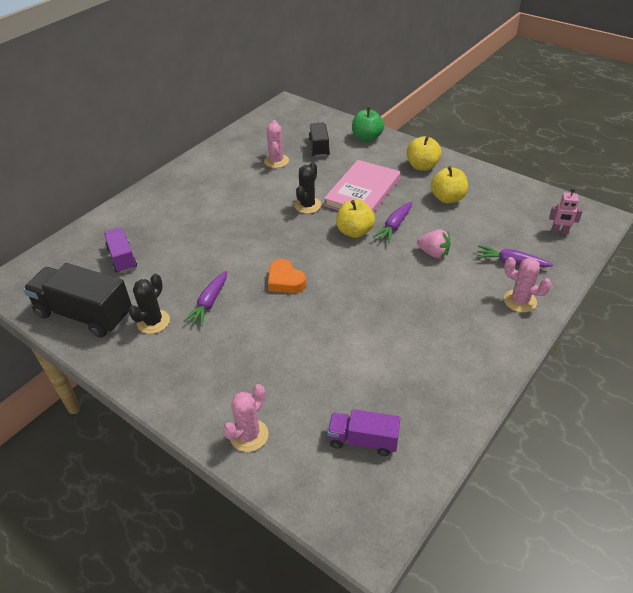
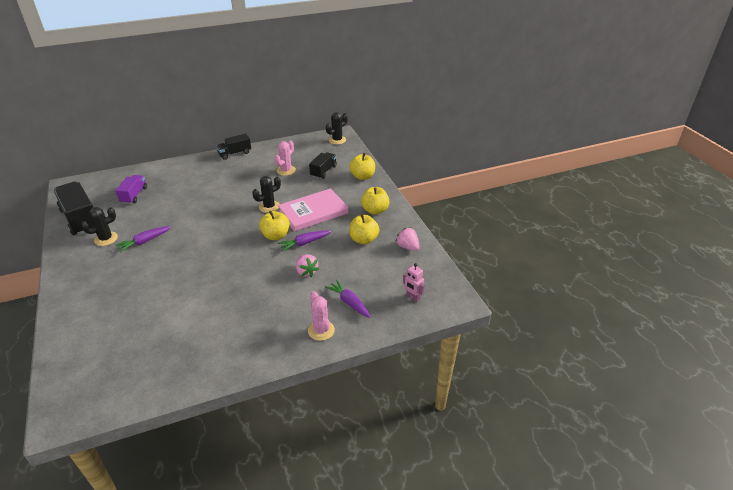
camera: 30 degrees right, 5 degrees down
pink cactus [223,384,268,452] -> none
orange heart [268,259,306,293] -> none
purple truck [327,409,401,456] -> none
green apple [352,107,384,142] -> yellow apple [349,153,375,180]
none -> black truck [216,134,251,160]
none -> black cactus [326,112,348,145]
none -> pink strawberry [395,227,420,251]

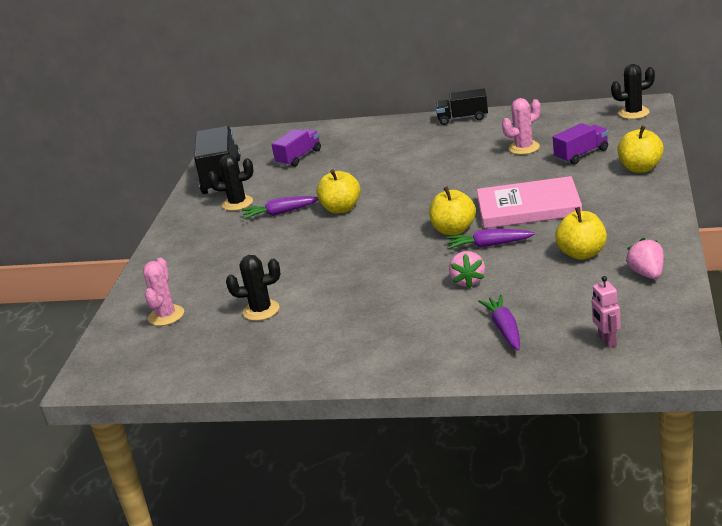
camera: 35 degrees right, 10 degrees down
black cactus [252,176,281,213] -> black cactus moved to [226,255,280,321]
pink cactus [308,291,335,341] -> pink cactus moved to [143,258,184,326]
black truck [309,152,337,179] -> purple truck [553,123,608,164]
yellow apple [361,187,389,215] -> yellow apple moved to [316,169,360,214]

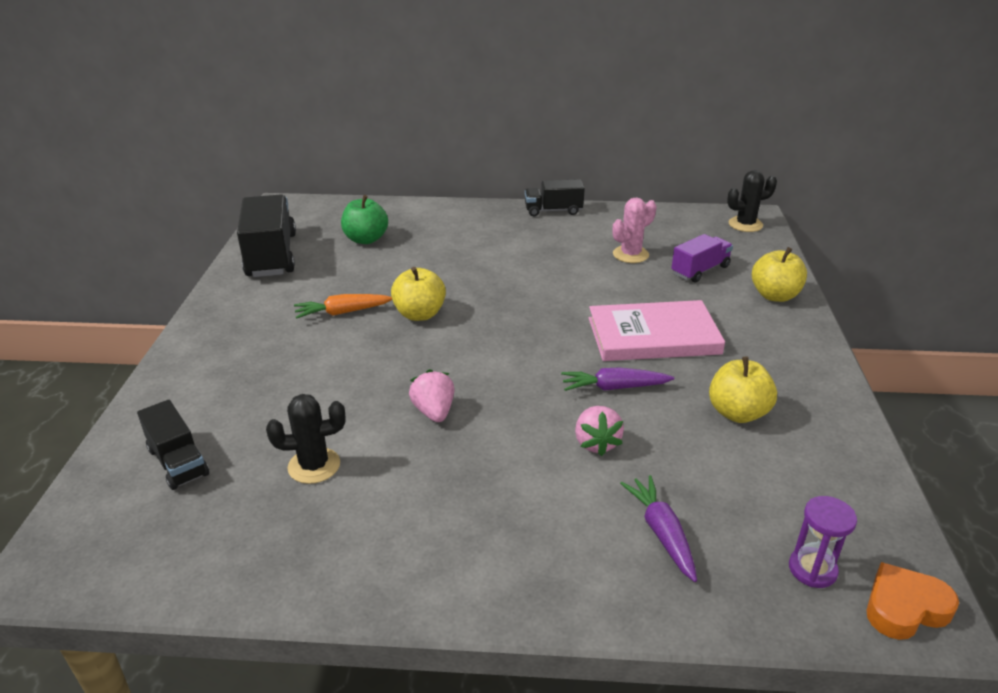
camera: 10 degrees left, 5 degrees up
pink cactus [143,258,184,326] -> black truck [137,400,209,490]
black cactus [208,155,253,211] -> none
purple carrot [242,196,319,219] -> orange carrot [294,294,392,319]
purple truck [271,129,321,167] -> green apple [341,195,388,244]
yellow apple [429,187,476,235] -> none
pink robot [592,276,621,348] -> purple hourglass [789,496,857,588]
pink strawberry [626,238,664,279] -> pink strawberry moved to [409,369,454,422]
none -> orange heart [867,562,959,640]

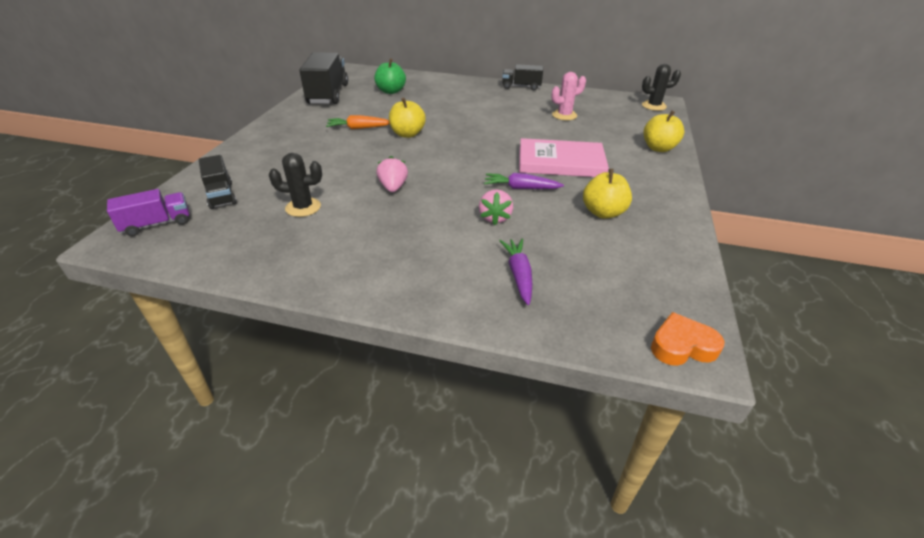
camera: 10 degrees right, 5 degrees up
purple truck [671,234,733,282] -> purple truck moved to [107,189,189,236]
purple hourglass [789,496,857,588] -> none

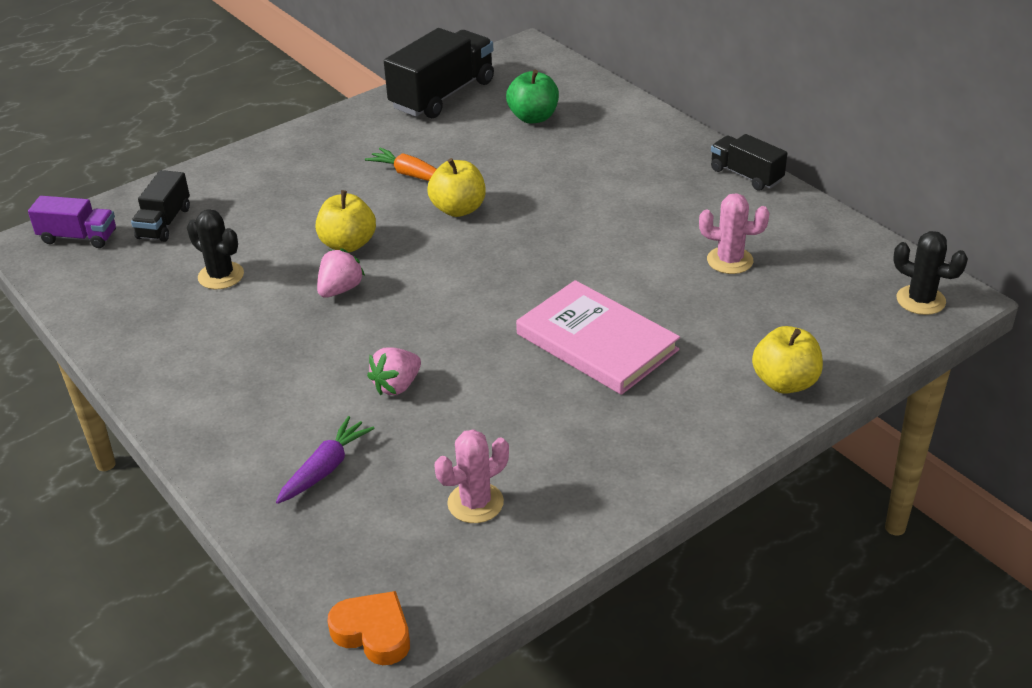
camera: 40 degrees right, 0 degrees up
purple carrot [484,173,564,189] -> none
yellow apple [583,169,632,219] -> yellow apple moved to [316,190,376,252]
none -> pink cactus [434,429,509,523]

